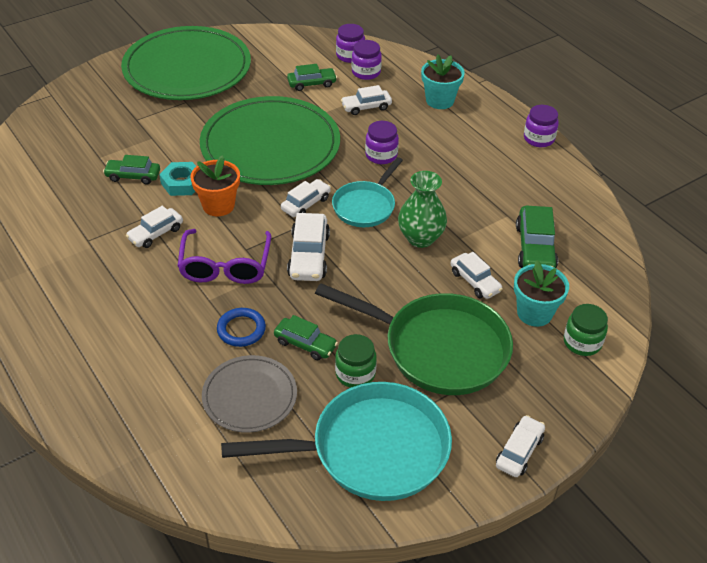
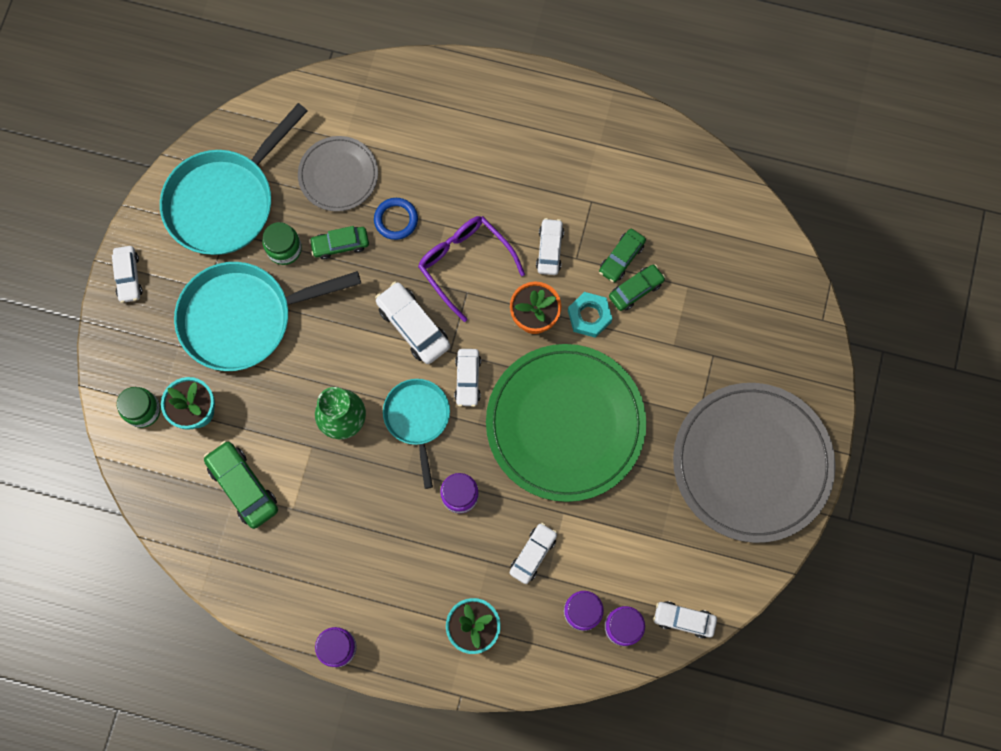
camera: 140 degrees right, 30 degrees up
green plate [121,26,251,100] -> grey plate [673,383,836,543]
green car [287,64,337,91] -> green car moved to [599,229,646,283]
green pan [315,283,513,395] -> turquoise pan [174,262,361,371]
white car [450,252,503,299] -> white car moved to [653,601,717,638]

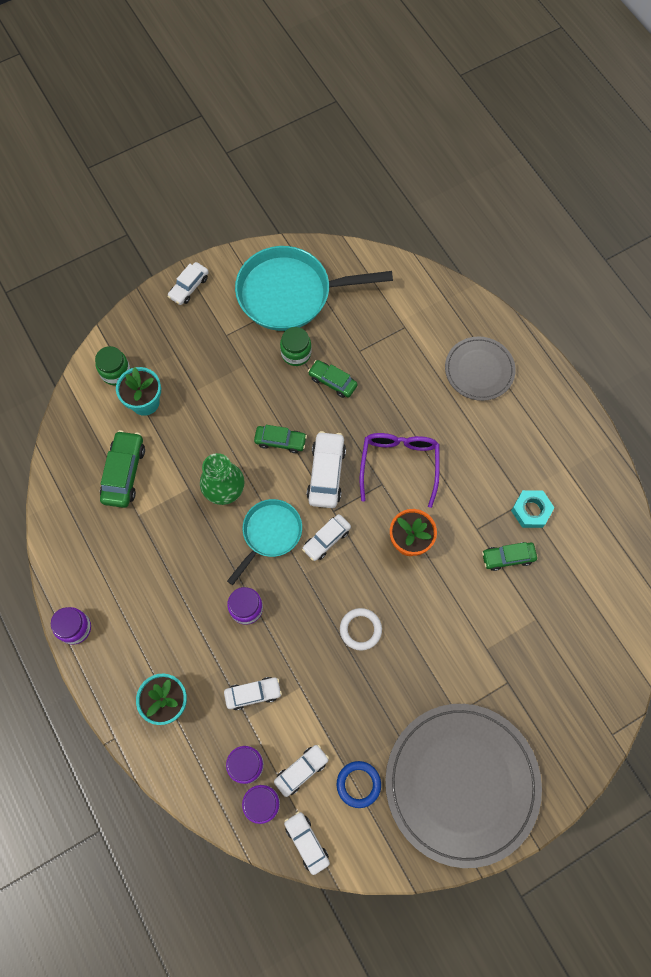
camera: 45 degrees right, 5 degrees down
turquoise pan [174,262,361,371] -> none
grey plate [298,136,378,212] -> grey plate moved to [445,336,516,401]
blue ring [374,198,418,240] -> blue ring moved to [337,761,381,808]
green plate [486,344,647,502] -> white ring [340,608,382,651]
white car [536,218,564,275] -> white car moved to [274,745,329,797]
turquoise nut [568,292,612,338] -> turquoise nut moved to [511,490,555,528]
green car [609,264,666,311] -> green car moved to [254,425,307,453]

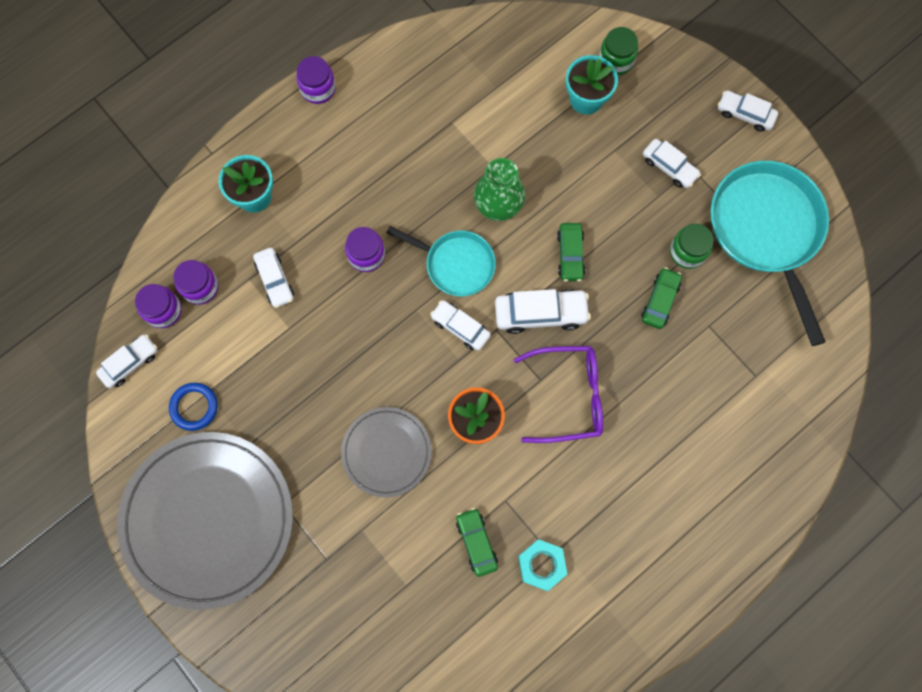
camera: 80 degrees right, 5 degrees up
green car [100,430,145,508] -> none
white car [274,745,329,797] -> white car moved to [643,139,701,188]
white ring [340,608,382,651] -> none
grey plate [445,336,516,401] -> grey plate moved to [341,407,432,497]

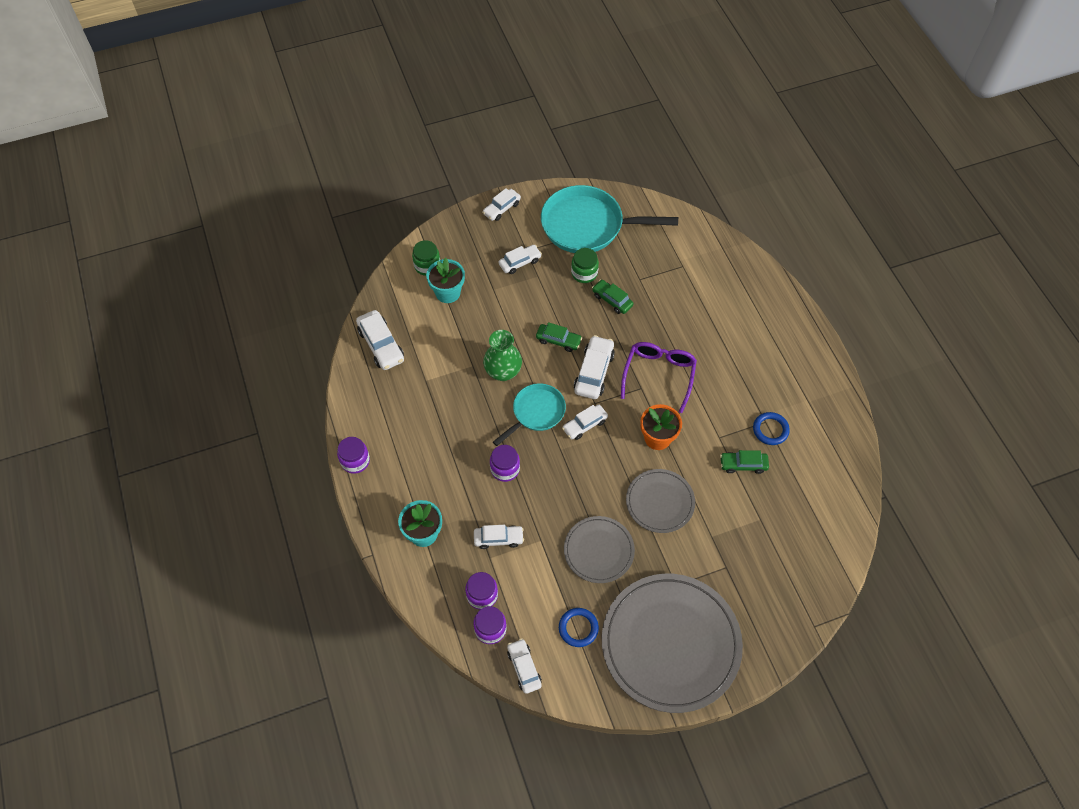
camera: 70 degrees left, 15 degrees down
turquoise nut [518,539,567,591] -> blue ring [753,412,790,445]
none -> white car [356,310,404,370]
none -> grey plate [564,516,635,583]

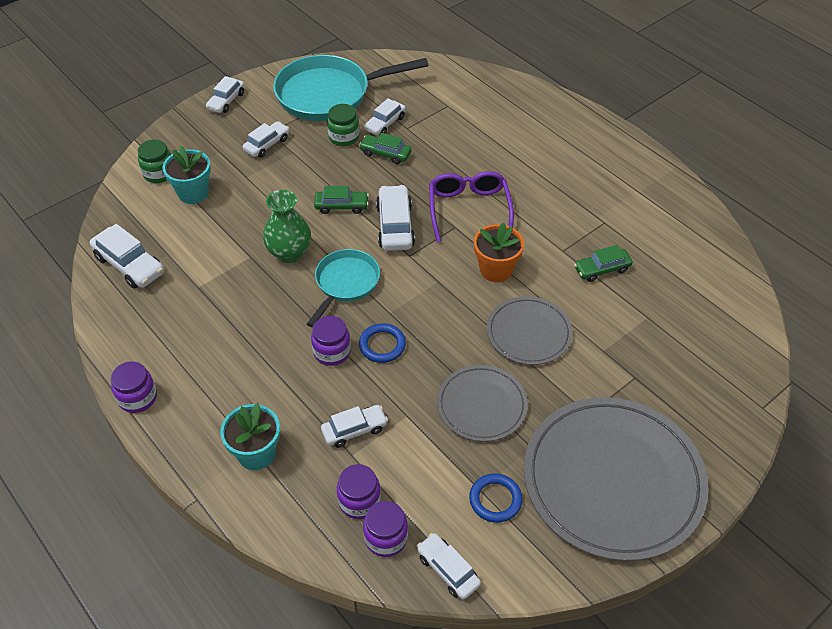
camera: 20 degrees left, 10 degrees down
white car [562,404,608,440] -> white car moved to [364,98,406,136]
blue ring [753,412,790,445] -> blue ring moved to [359,323,406,363]

